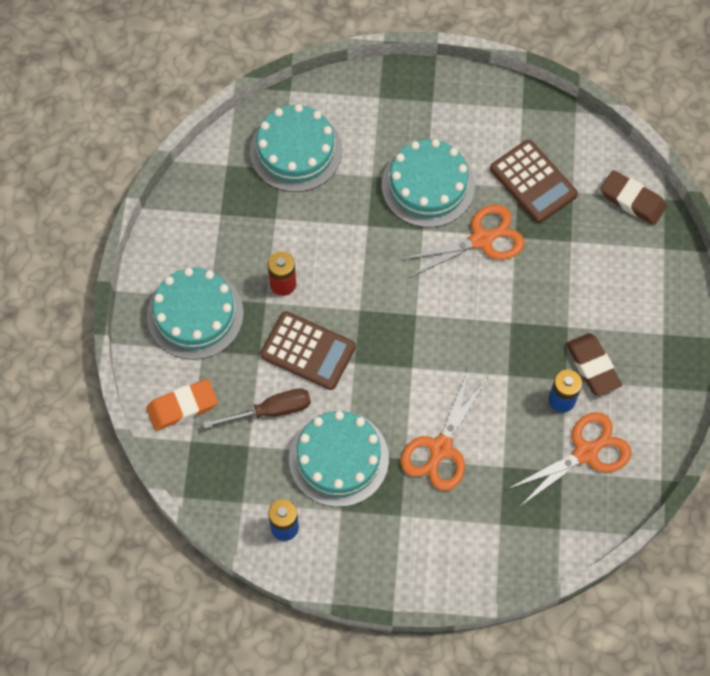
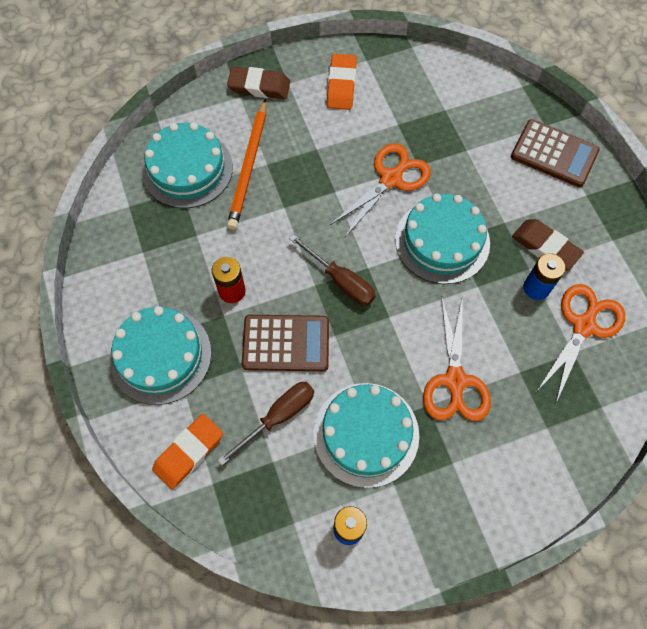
camera: 25 degrees left, 0 degrees up
turquoise cake [382,139,475,228] -> turquoise cake moved to [395,194,490,284]
brown calculator [490,140,578,223] -> brown calculator moved to [511,119,600,187]
brown eraser [600,170,667,225] -> brown eraser moved to [227,67,290,99]
none -> orange pencil [227,99,266,230]
none -> brown screwdriver [289,234,376,306]
none -> orange eraser [327,54,357,110]

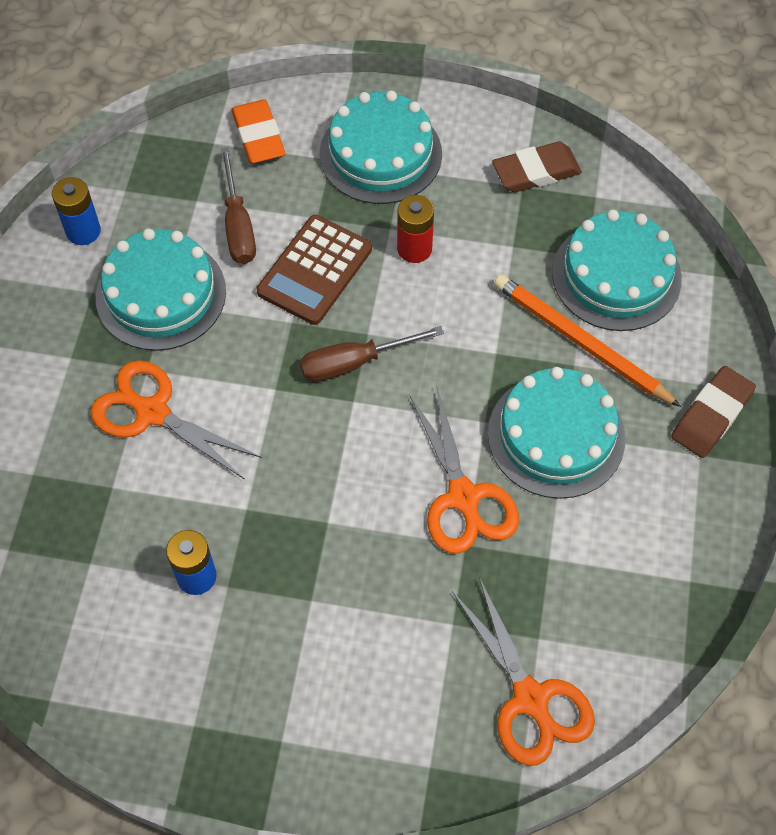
camera: 120 degrees right, 5 degrees down
orange eraser [327,54,357,110] -> none
turquoise cake [395,194,490,284] -> turquoise cake moved to [488,367,625,499]
brown calculator [511,119,600,187] -> none
brown eraser [512,219,584,270] -> brown eraser moved to [492,142,582,192]
orange scissors [537,284,625,403] -> orange scissors moved to [452,577,595,766]

